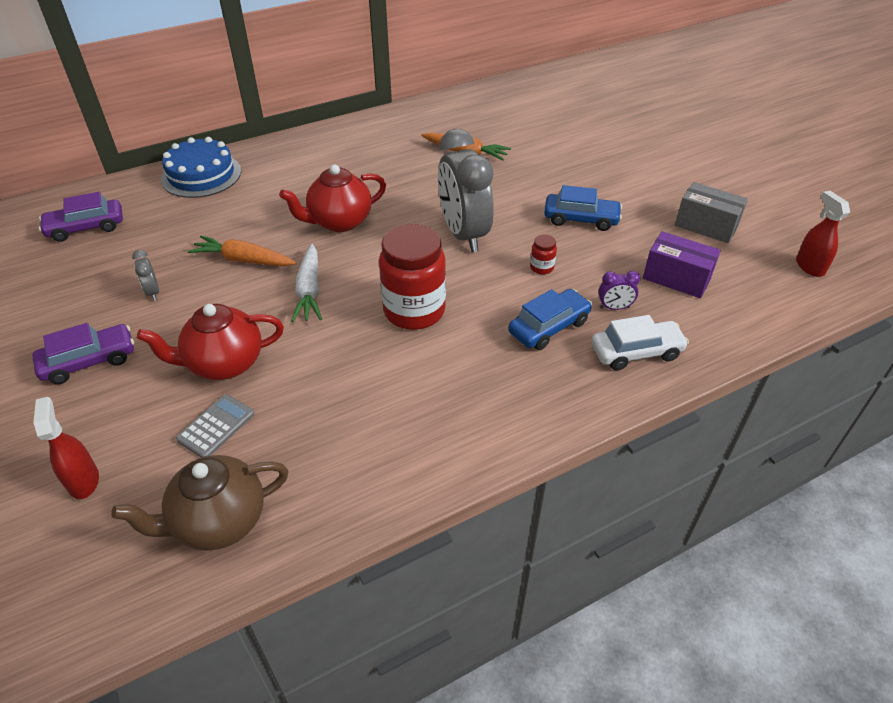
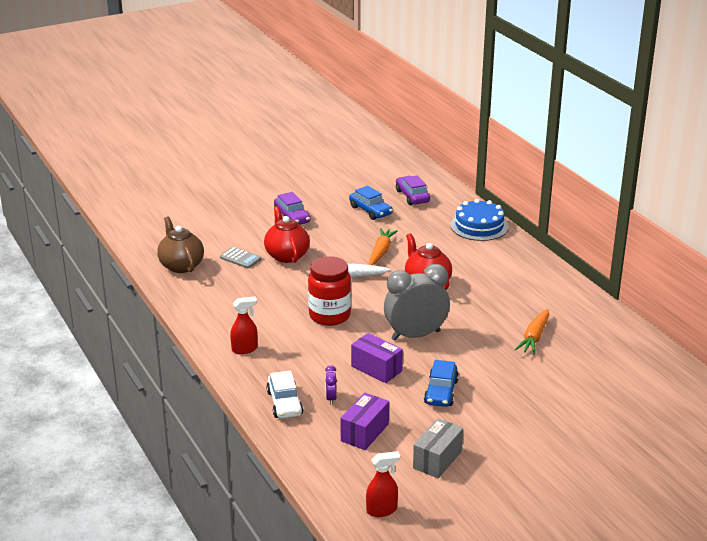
camera: 90 degrees right, 15 degrees down
red spray bottle [33,397,99,499] -> red spray bottle moved to [230,297,258,354]
grey clock [132,250,159,301] -> none
blue car [508,289,592,350] -> blue car moved to [349,186,393,220]
red jar [530,235,557,275] -> purple box [351,333,403,383]

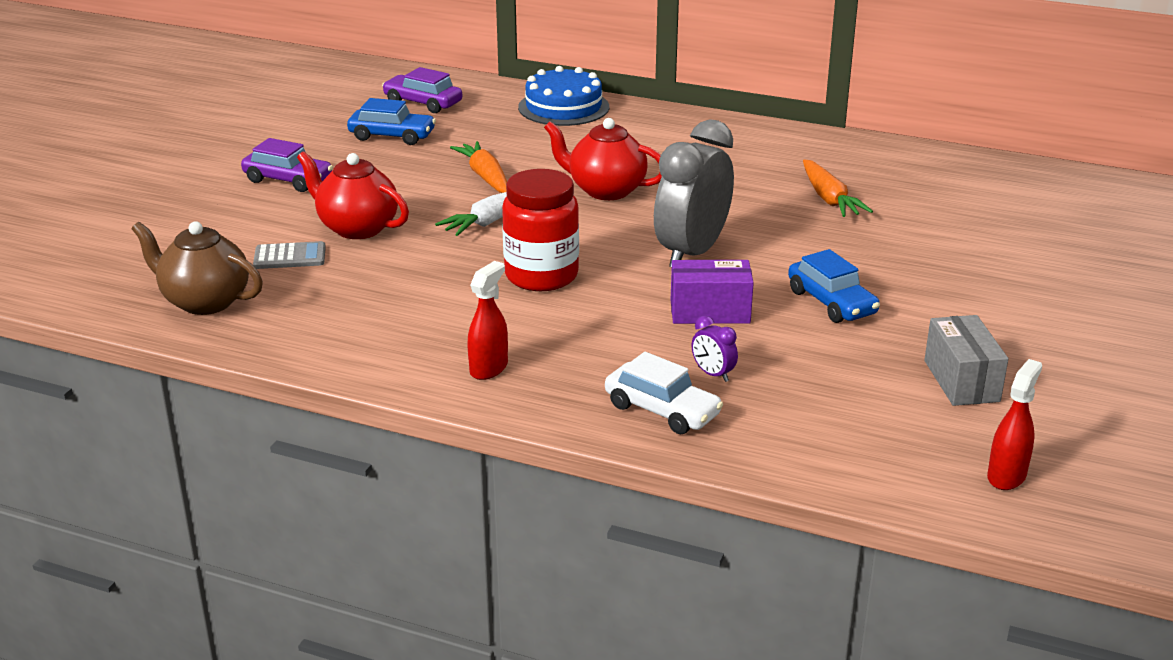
camera: 40 degrees left, 0 degrees up
purple box [340,393,389,450] -> none

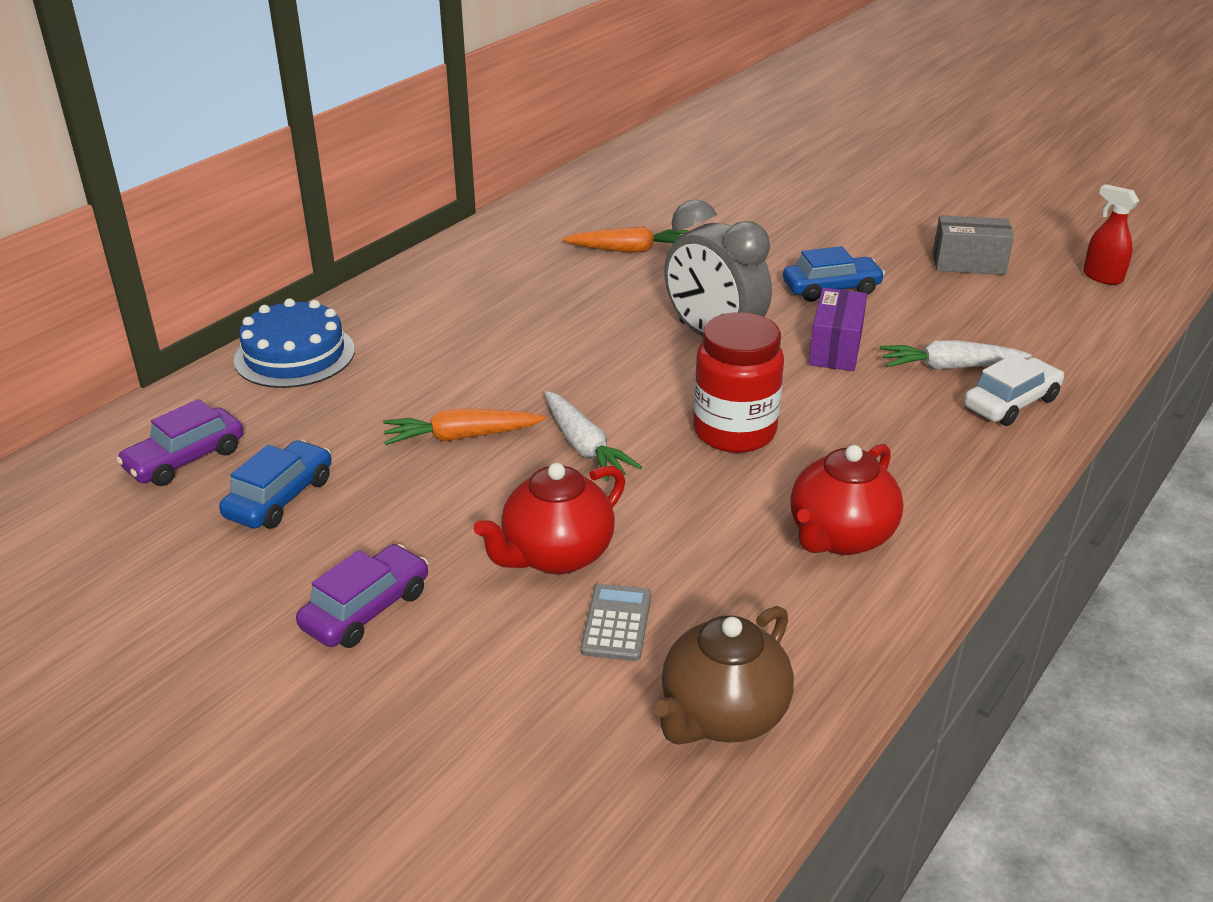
camera: 75 degrees left, 5 degrees up
red spray bottle [468,261,508,380] -> none
red teapot [544,118,662,200] -> red teapot moved to [790,444,904,555]
purple clock [691,316,738,382] -> white carrot [879,341,1032,370]

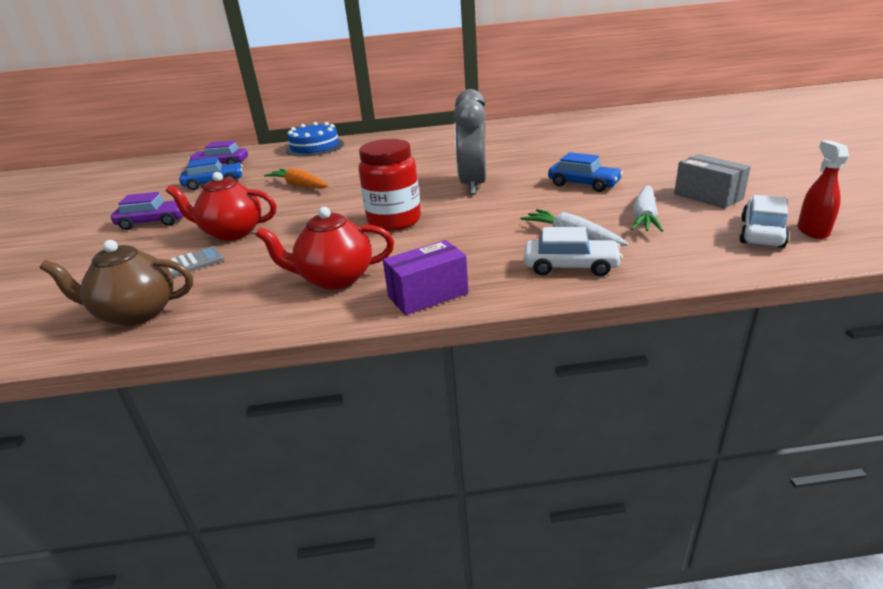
camera: 50 degrees right, 5 degrees down
white carrot [544,391,642,481] -> white carrot moved to [631,185,663,232]
orange carrot [562,226,688,252] -> none
purple box [808,288,867,371] -> purple box moved to [383,240,469,315]
none -> white car [739,195,789,248]

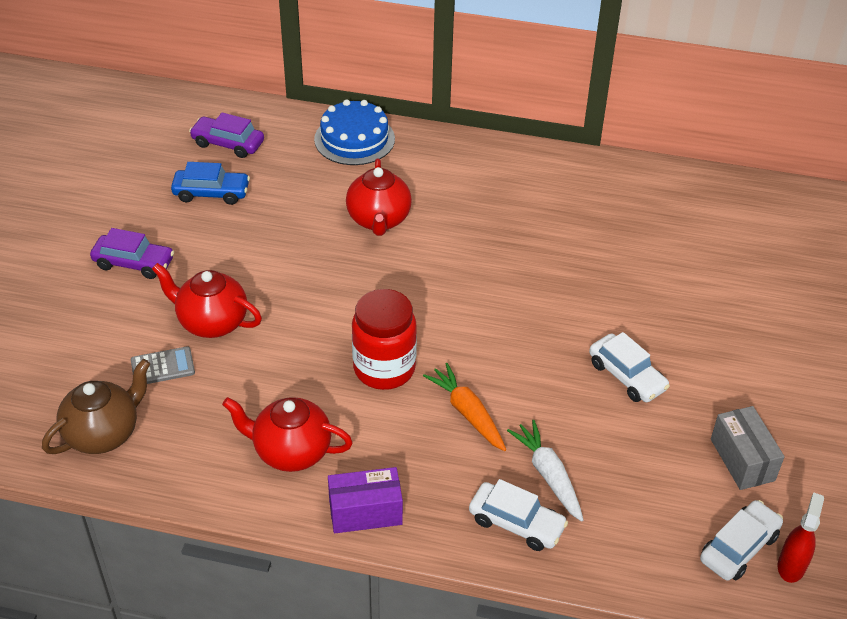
camera: 15 degrees right, 15 degrees up
brown teapot [40,240,193,326] -> brown teapot turned 120 degrees clockwise [42,359,150,454]
orange carrot [264,168,329,189] -> orange carrot moved to [423,363,506,451]
grey clock [453,89,486,195] -> none
blue car [548,152,623,192] -> white car [589,332,670,402]
white carrot [631,185,663,232] -> none
none -> red teapot [346,159,412,236]

